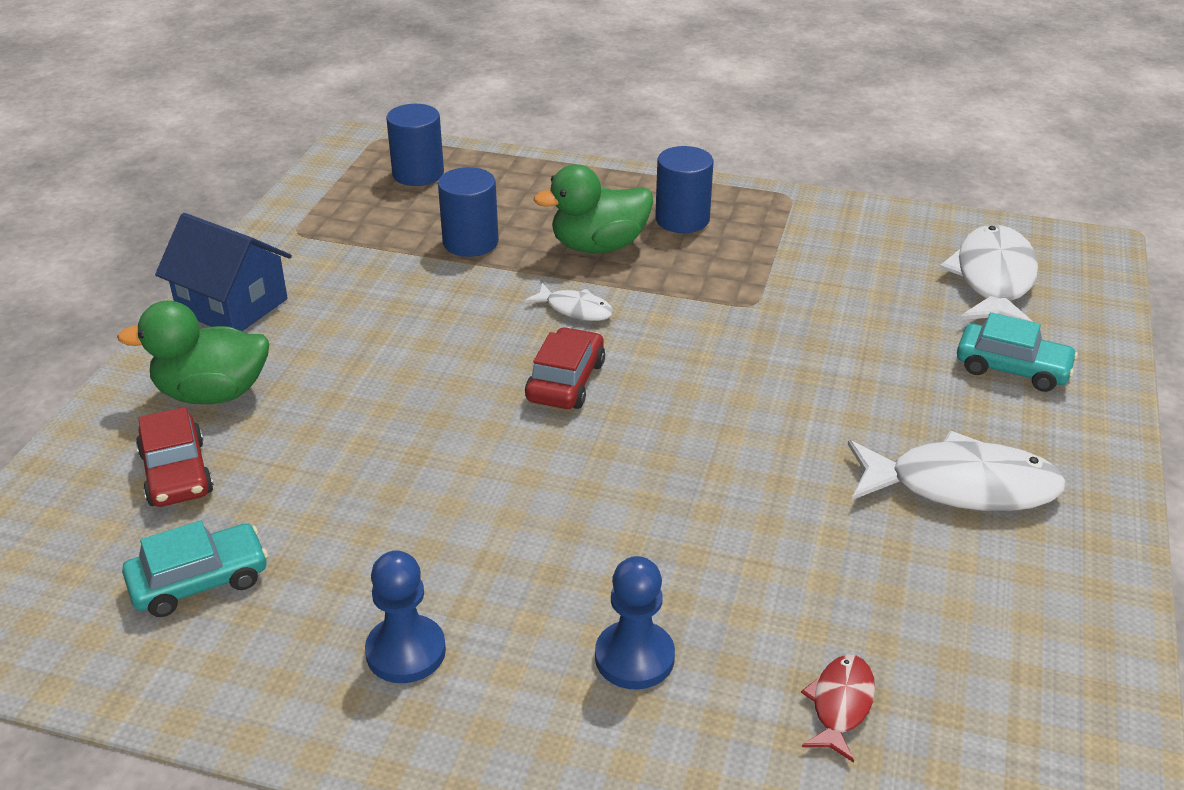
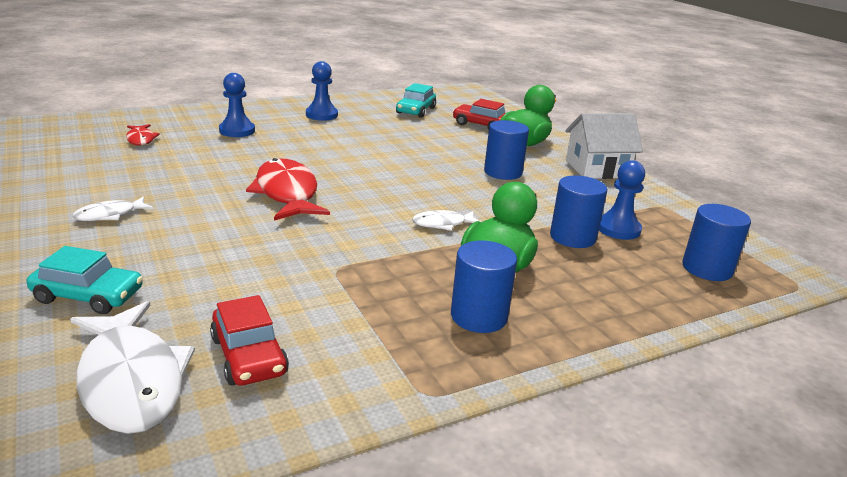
camera: 135 degrees right, 10 degrees down
blue house [155,213,292,331] -> white house [565,113,643,179]
red car [525,327,605,409] -> red car moved to [210,295,289,386]
white fish [848,431,1066,511] -> white fish [72,196,153,221], size x0.51
turquoise car [957,312,1078,392] -> turquoise car turned 150 degrees counterclockwise [26,246,143,314]
none -> red fish [246,158,330,221]
none -> blue cylinder [484,120,529,180]
none -> blue pawn [599,160,645,240]

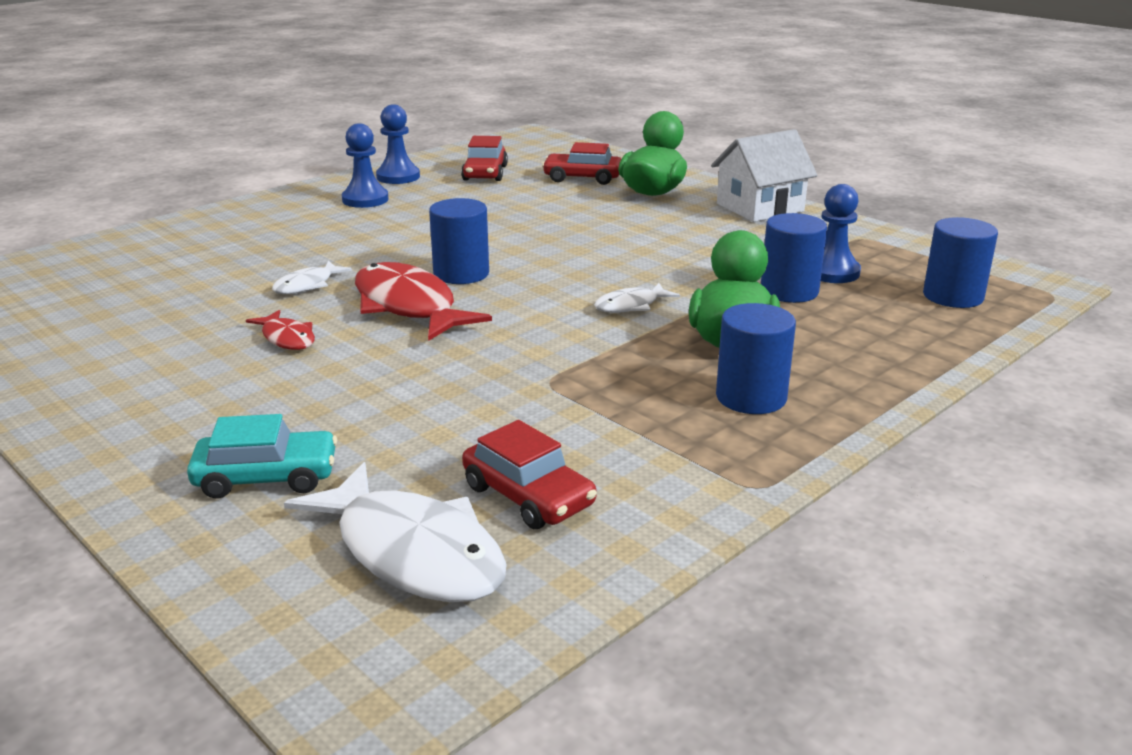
camera: 15 degrees left, 0 degrees up
white fish [72,196,153,221] -> white fish moved to [272,261,352,294]
red fish [126,124,160,146] -> red fish moved to [246,310,315,350]
blue pawn [219,73,255,137] -> blue pawn moved to [376,104,420,184]
turquoise car [396,83,436,118] -> red car [461,136,508,181]
blue cylinder [484,120,529,180] -> blue cylinder moved to [429,198,489,284]

